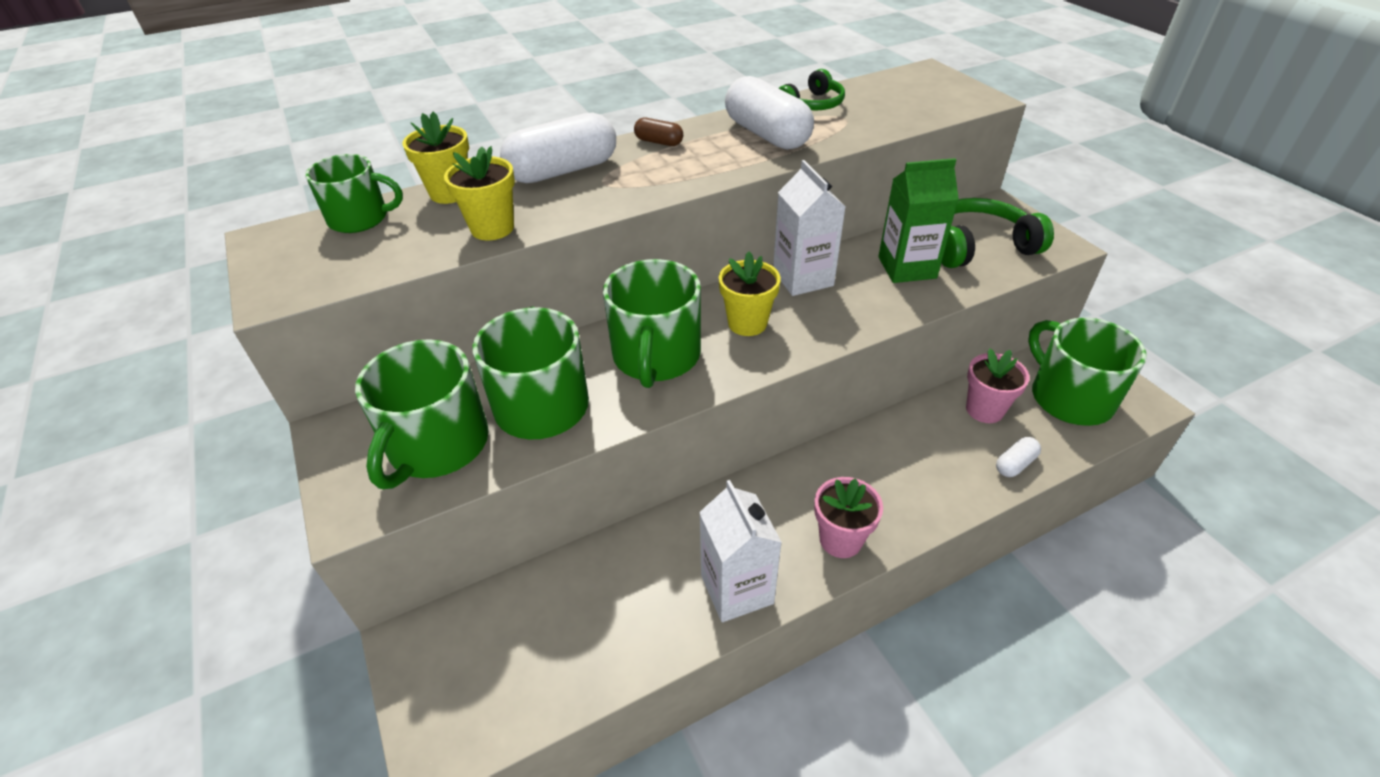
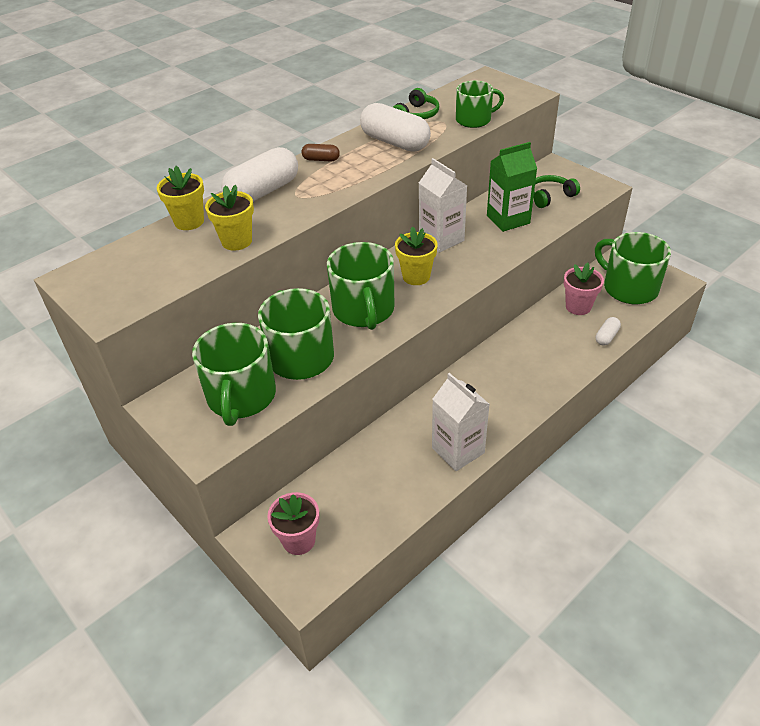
camera: 15 degrees left, 0 degrees up
green mug [305,154,403,233] -> green mug moved to [456,81,504,128]
pink flower pot [814,477,883,558] -> pink flower pot moved to [267,492,319,555]
green headphones [941,198,1054,268] -> green headphones [533,175,580,208], size x0.63

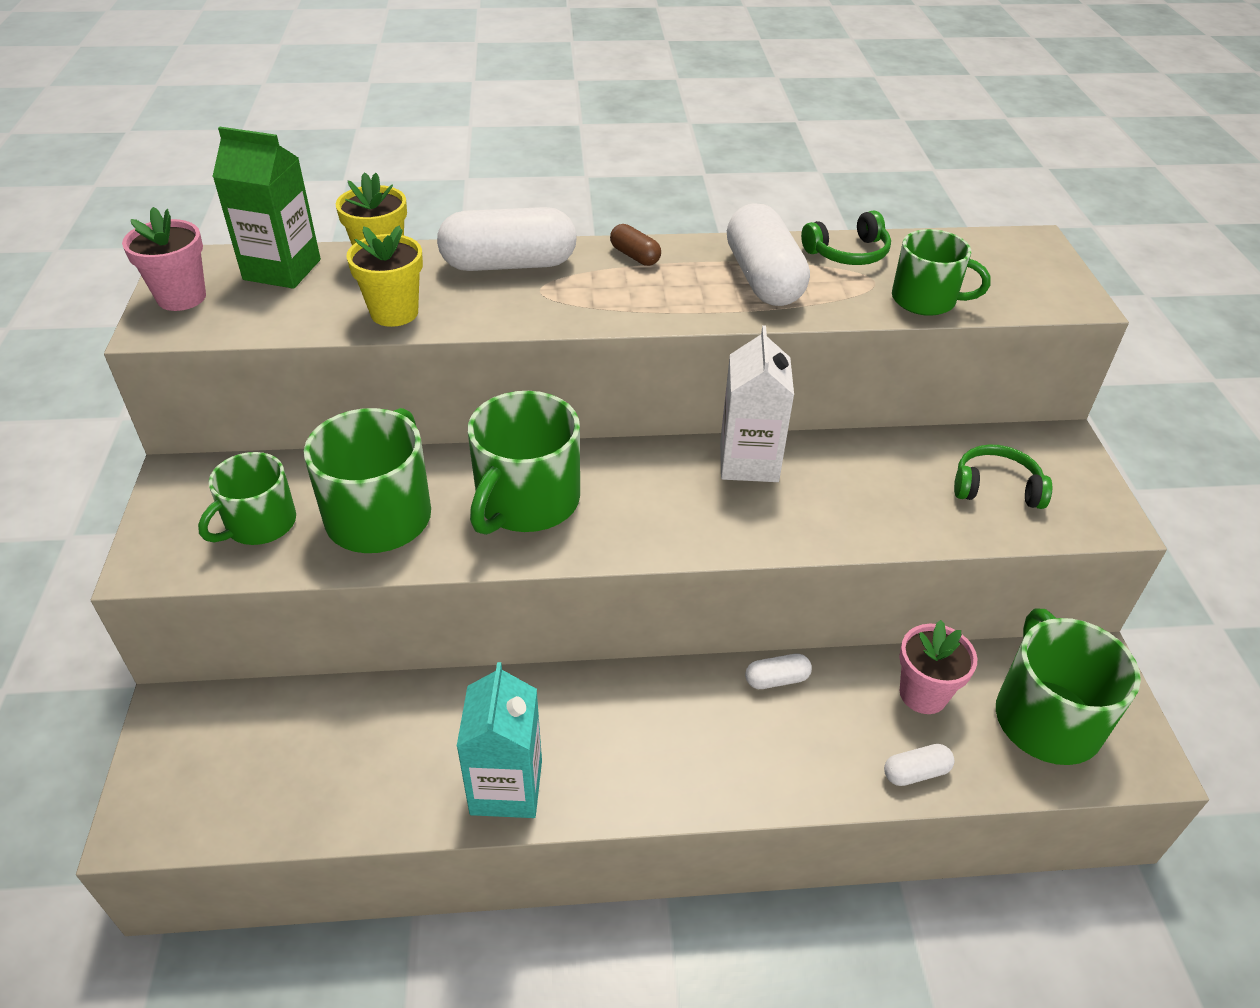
camera: 35 degrees right, 0 degrees up
green mug [192,323,276,426] -> green mug [198,452,296,545], size x0.64
pink flower pot [267,492,319,555] -> pink flower pot moved to [122,207,206,311]
yellow flower pot [395,226,438,285] -> none
white carton [432,373,490,471] -> turquoise carton [456,662,542,818]
green carton [487,142,537,232] -> green carton moved to [212,127,321,289]
none -> white capsule [745,654,812,689]

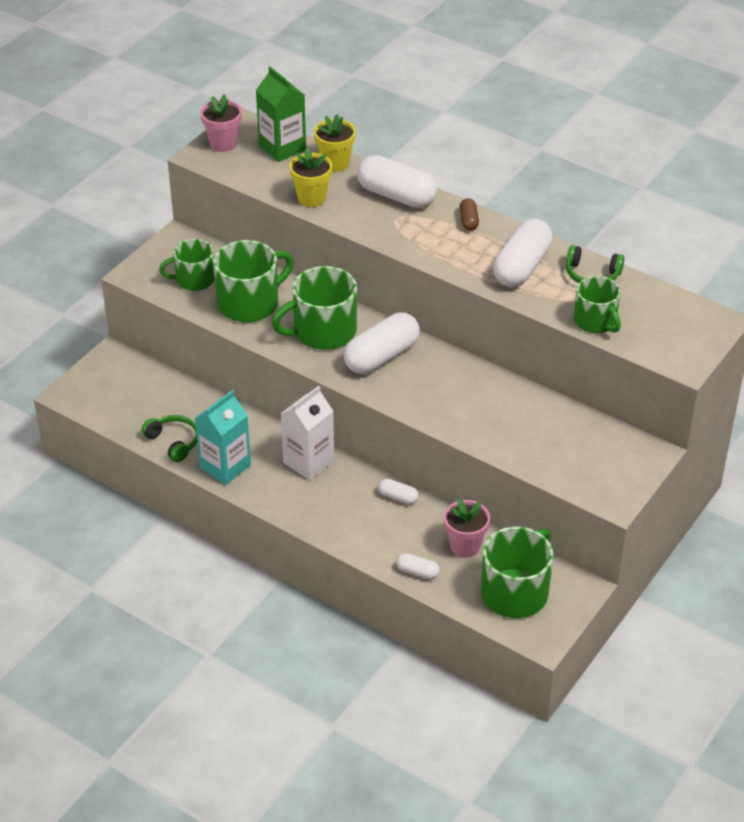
camera: 40 degrees right, 0 degrees up
white carton [720,325,794,482] -> white carton moved to [281,386,334,480]
green headphones [954,444,1052,509] -> green headphones moved to [141,415,197,462]
none -> white capsule [344,312,420,374]

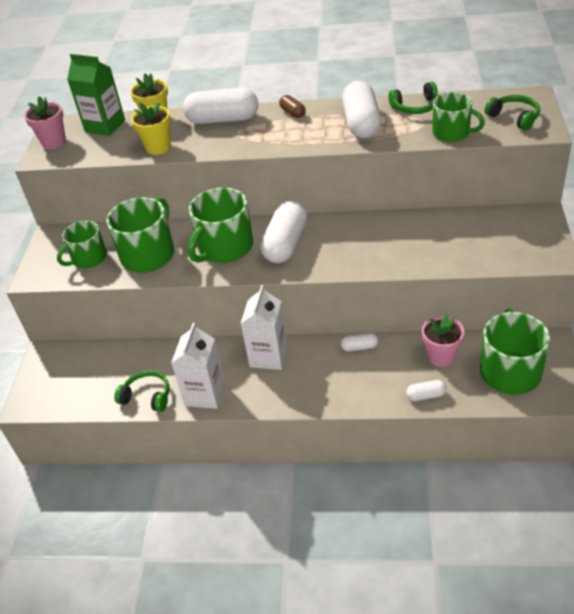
camera: 25 degrees left, 0 degrees up
turquoise carton [195,390,251,485] -> white carton [171,323,225,409]
none -> green headphones [485,95,540,131]

